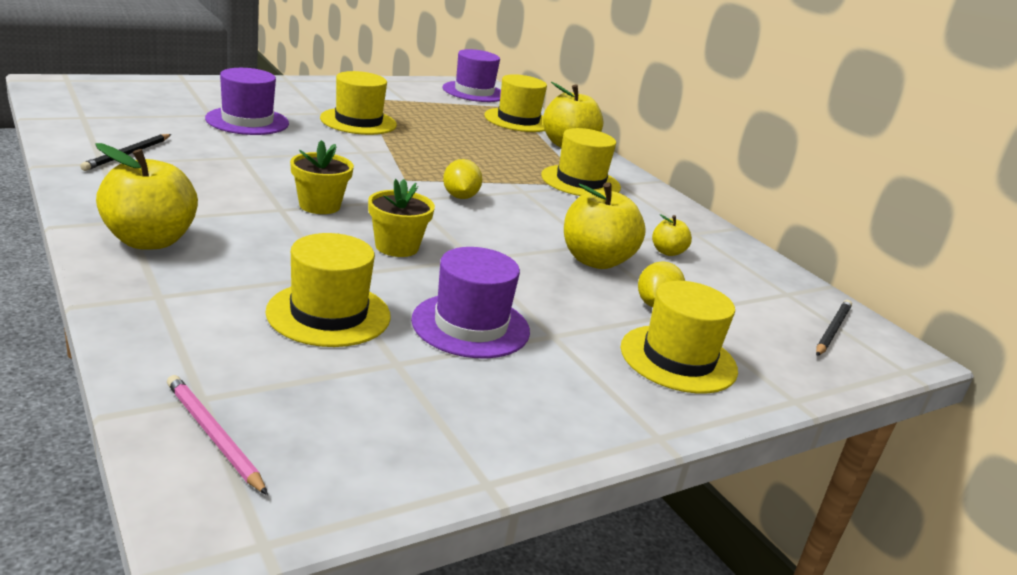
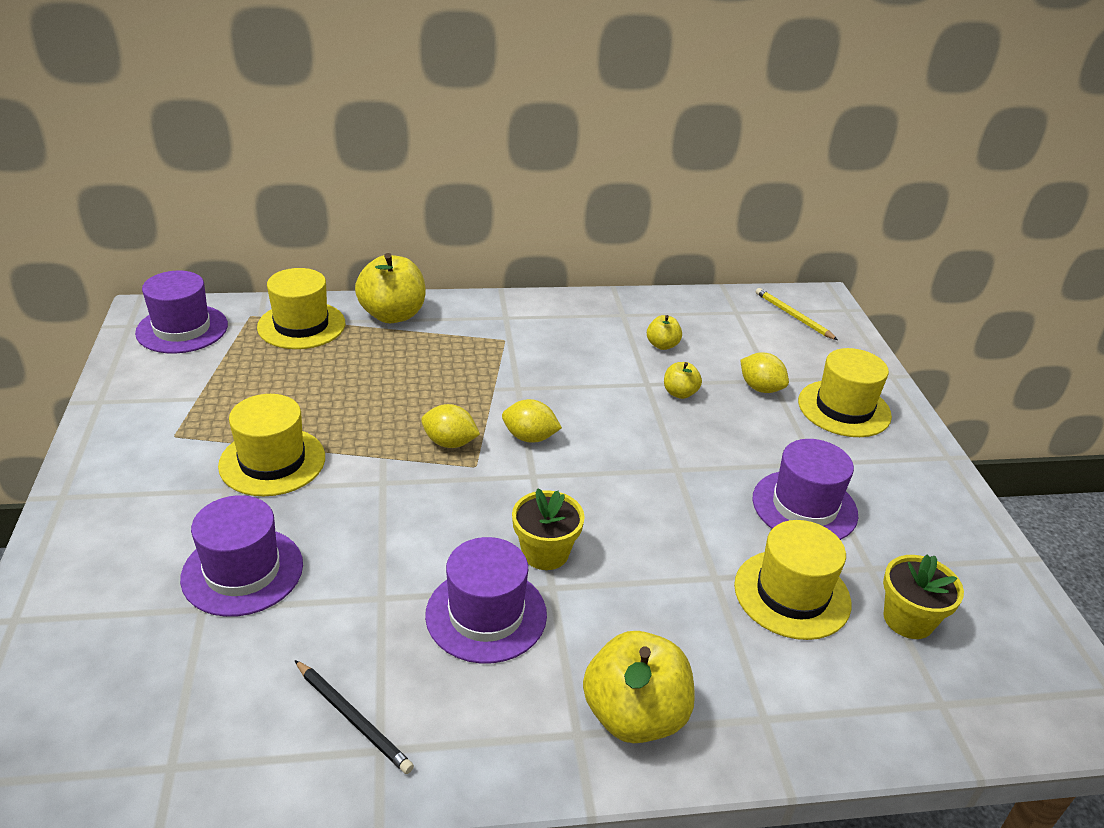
camera: 65 degrees left, 10 degrees up
pink pencil [167,375,268,495] -> none
yellow flower pot [368,179,435,257] -> yellow flower pot moved to [883,554,964,639]
yellow hat [541,128,621,196] -> none
yellow apple [564,182,646,269] -> yellow apple [664,362,702,399], size x0.50
black pencil [816,300,852,356] -> yellow pencil [756,288,838,340]
none -> yellow lemon [421,404,480,448]
none -> purple hat [425,537,547,664]

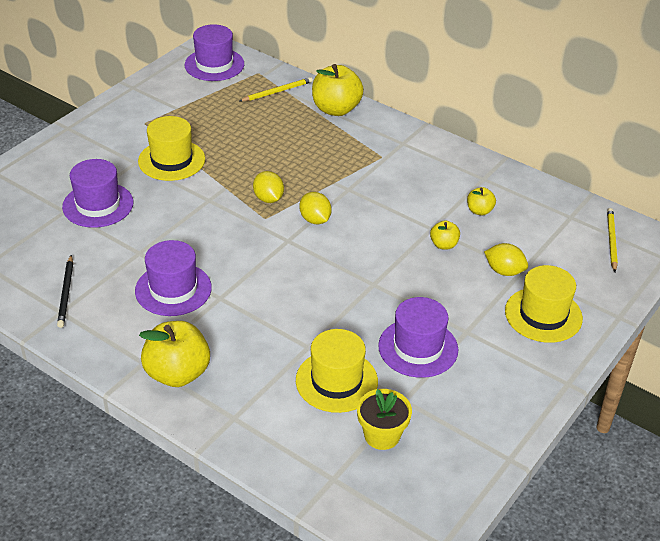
camera: 45 degrees right, 5 degrees up
yellow hat [257,268,345,349] -> yellow pencil [239,77,313,101]
yellow flower pot [512,488,585,570] -> none
yellow lemon [740,353,789,393] -> yellow lemon turned 60 degrees counterclockwise [484,243,528,276]

